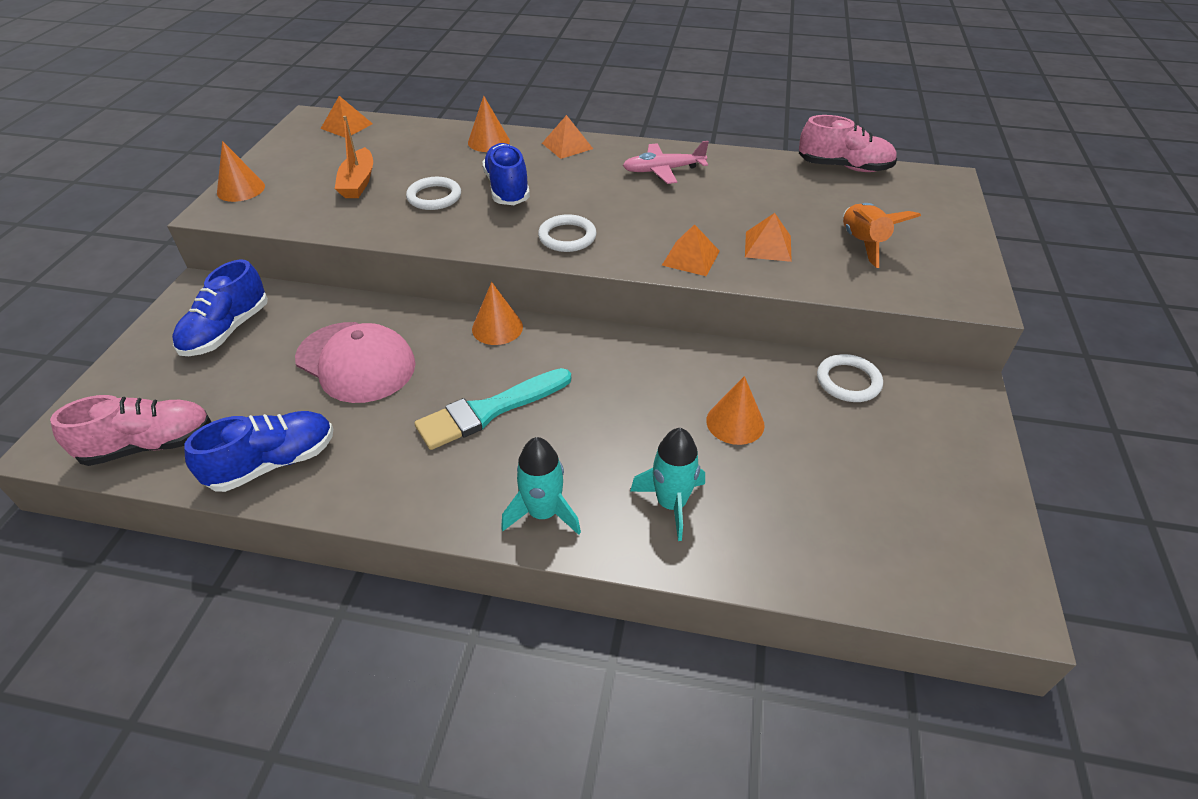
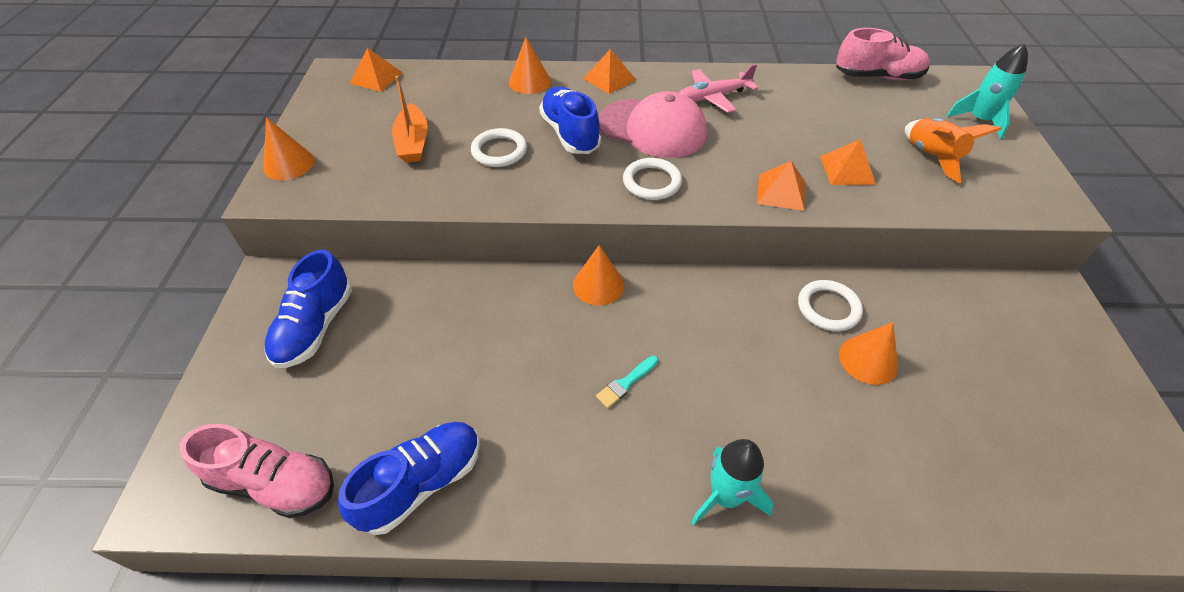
camera: 10 degrees left, 5 degrees up
pink shoe [50,395,211,466] -> pink shoe turned 45 degrees clockwise [180,424,334,518]
pink cap [295,322,416,403] -> pink cap moved to [598,91,707,158]
turquoise brush [414,368,571,450] -> turquoise brush [596,356,658,408], size x0.46
turquoise rocket [630,428,705,541] -> turquoise rocket moved to [947,43,1028,139]
white ring [817,354,883,402] -> white ring moved to [798,280,863,331]

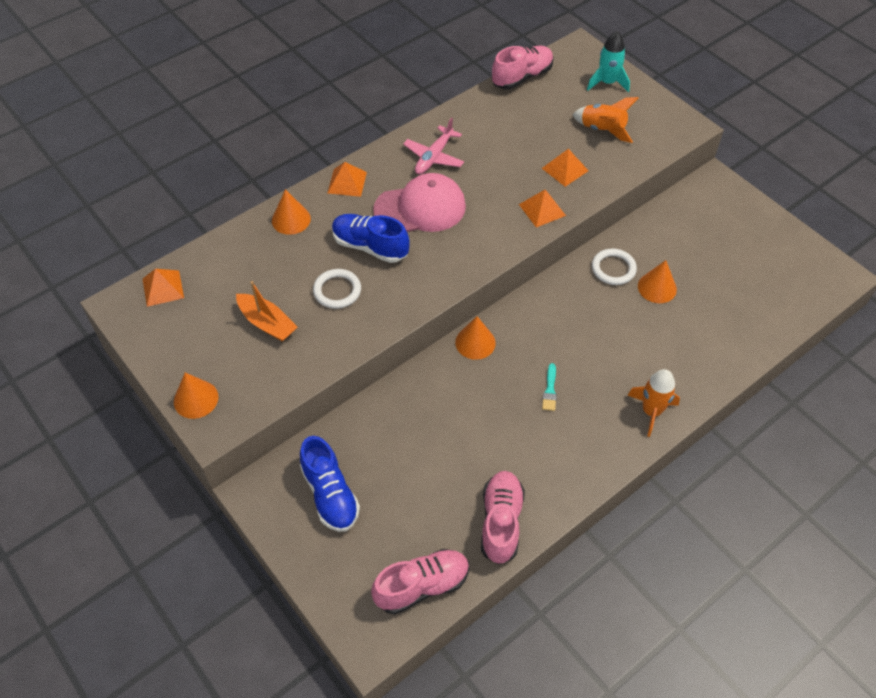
camera: 40 degrees left, 5 degrees up
blue shoe [338,422,480,535] -> pink shoe [481,471,525,564]
white ring [623,158,682,200] -> none
turquoise rocket [691,439,774,526] -> orange rocket [627,369,680,437]

